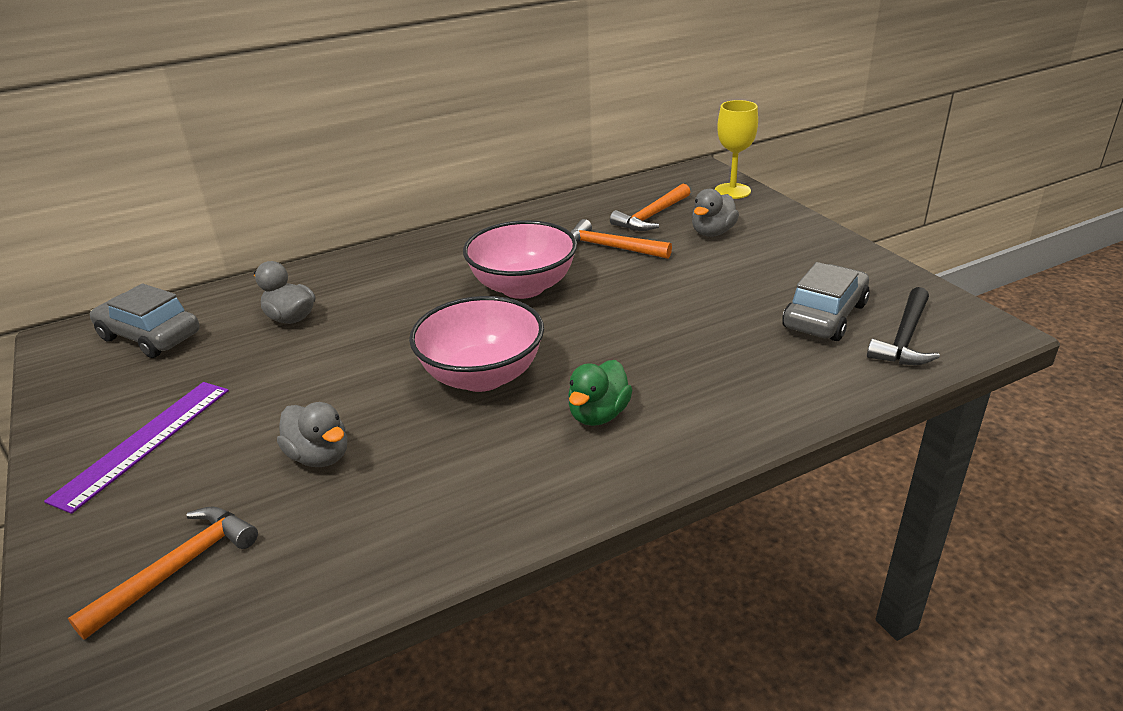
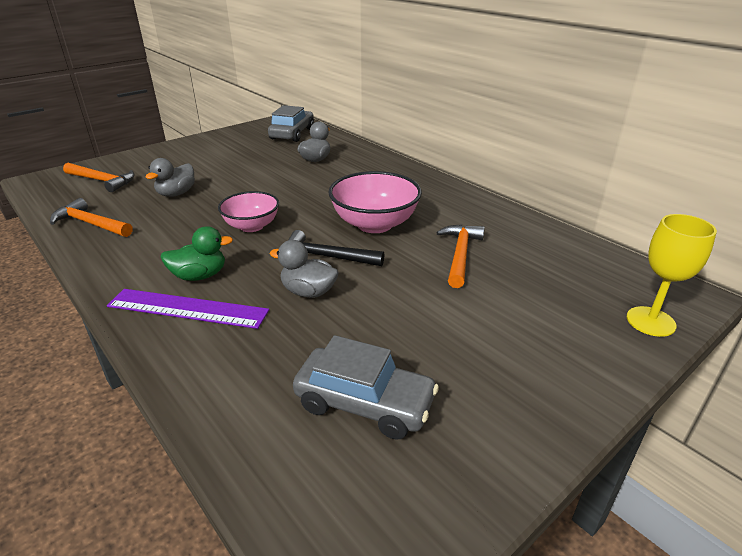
camera: 75 degrees right, 0 degrees up
purple ruler [44,382,229,514] -> purple ruler moved to [107,289,269,329]
pink bowl [409,296,544,392] -> pink bowl [218,191,279,232], size x0.65
green duck [568,360,633,426] -> green duck turned 150 degrees clockwise [160,226,233,281]
orange hammer [610,184,690,231] -> orange hammer moved to [50,198,132,237]
grey duck [692,189,739,237] -> grey duck moved to [270,240,339,298]
black hammer [867,287,940,365] -> black hammer moved to [289,230,384,266]

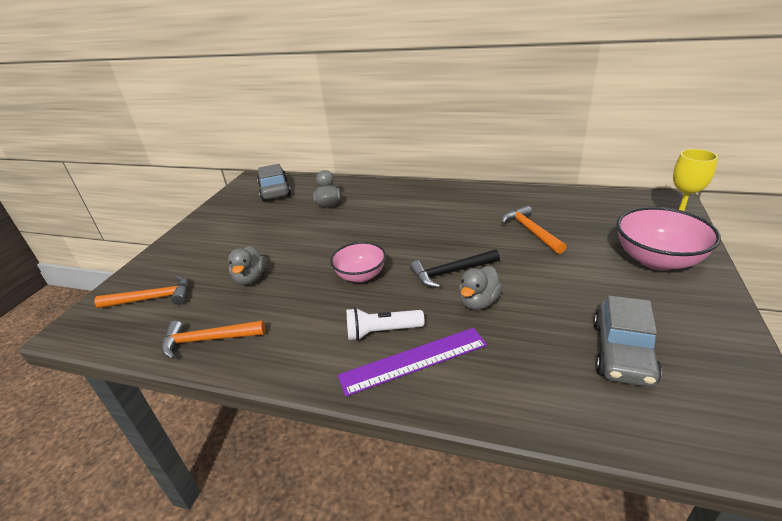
camera: 30 degrees left, 0 degrees up
green duck [160,226,233,281] -> white flashlight [346,308,425,341]
grey duck [270,240,339,298] -> grey duck turned 45 degrees counterclockwise [459,266,503,310]
grey car [293,335,439,440] -> grey car turned 120 degrees clockwise [593,295,662,387]
pink bowl [328,171,422,233] -> pink bowl moved to [616,207,721,271]

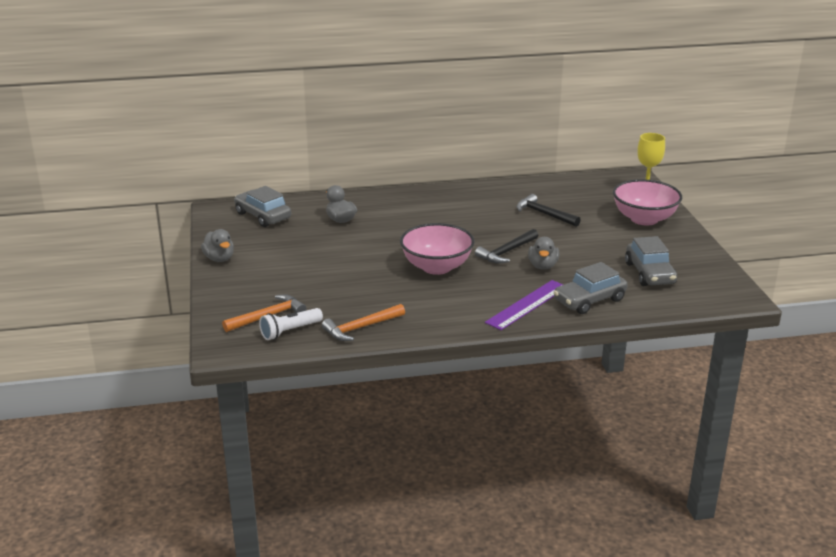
camera: 30 degrees left, 5 degrees down
grey duck [228,246,266,285] -> grey duck moved to [201,229,234,262]
pink bowl [330,242,386,283] -> pink bowl [400,223,475,275], size x1.54
white flashlight [346,308,425,341] -> white flashlight moved to [259,308,323,340]
orange hammer [501,205,566,254] -> black hammer [516,194,581,227]
none -> grey car [554,262,628,314]

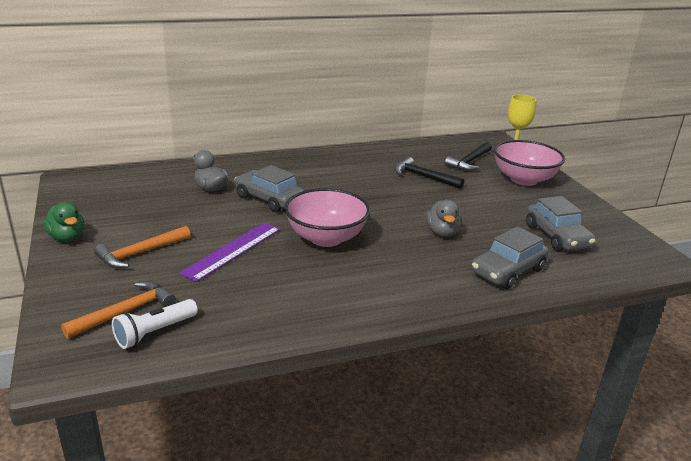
camera: 10 degrees left, 0 degrees up
grey duck [201,229,234,262] -> green duck [43,202,84,241]
grey car [234,186,291,227] -> grey car moved to [234,165,304,212]
orange hammer [322,304,405,341] -> orange hammer moved to [94,226,191,268]
black hammer [475,229,538,263] -> black hammer moved to [445,142,492,171]
purple ruler [485,280,563,330] -> purple ruler moved to [179,222,281,282]

